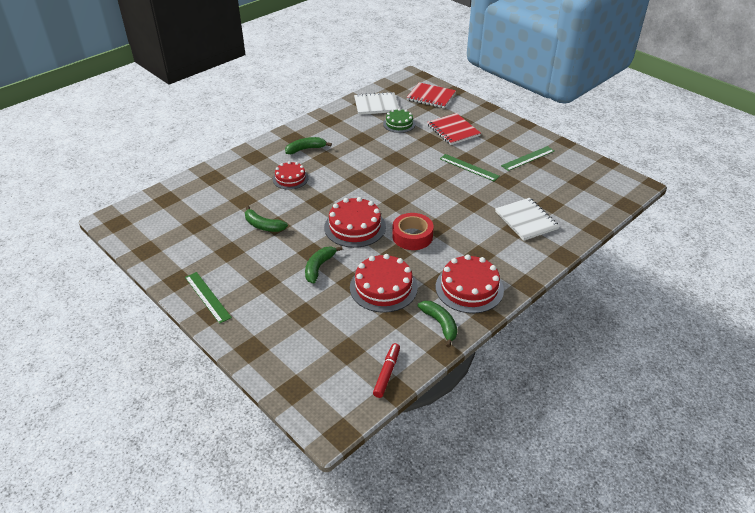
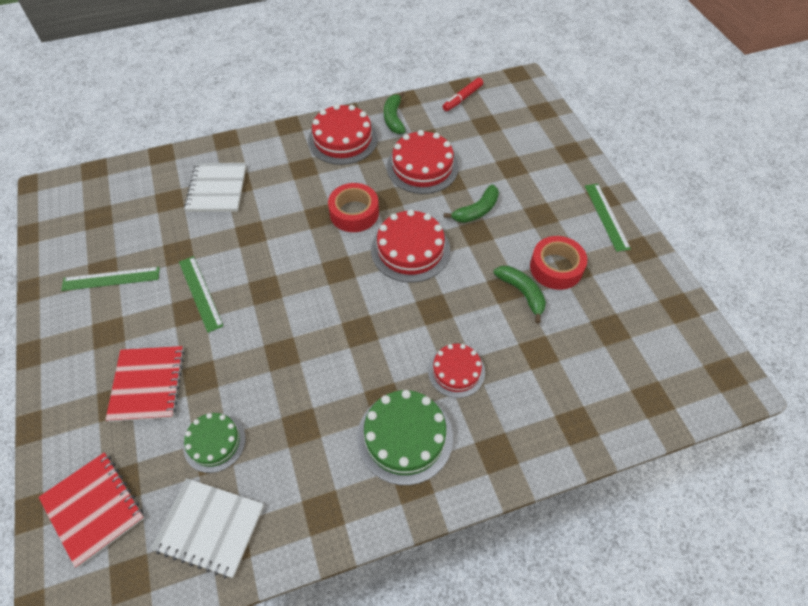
camera: 155 degrees left, 15 degrees up
green banana [285,137,332,154] -> green cake [357,390,453,485]
none -> red tape [530,236,587,290]

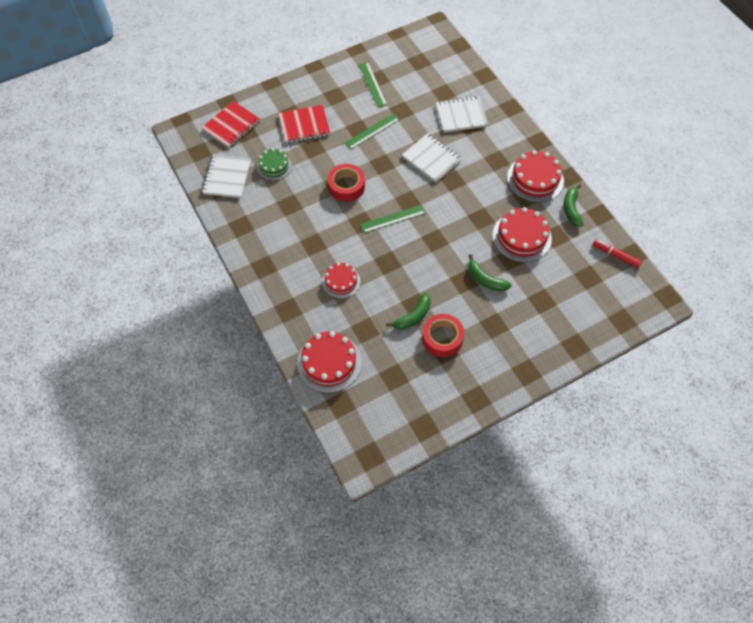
camera: 80 degrees right, 5 degrees up
red tape [328,183,379,232] -> red tape moved to [328,164,365,202]
green cake [357,390,453,485] -> none
red cake [371,209,450,282] -> red cake moved to [297,331,362,393]
green banana [384,91,406,134] -> green banana turned 75 degrees counterclockwise [564,184,584,227]
green ruler [585,184,631,252] -> green ruler moved to [360,205,426,233]
none -> white notebook [402,133,462,182]

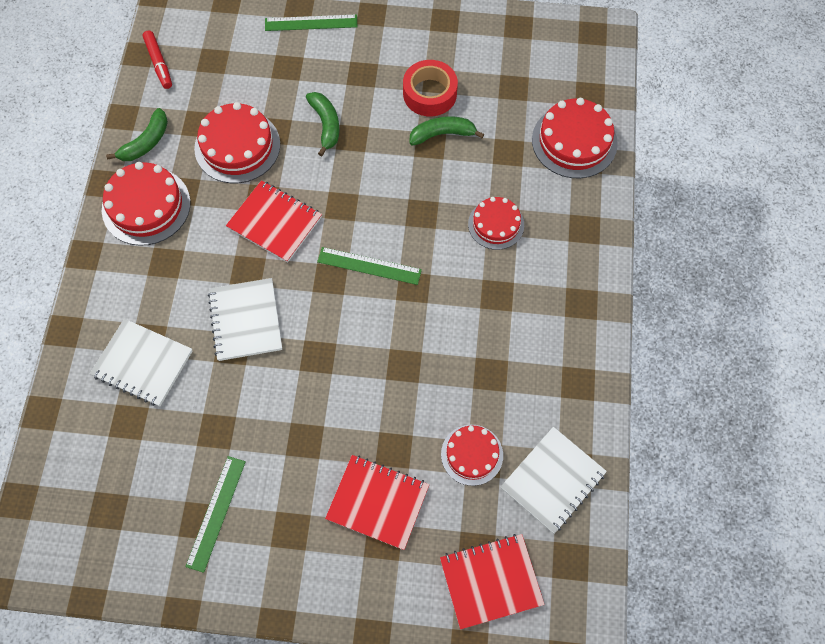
camera: 145 degrees left, 5 degrees up
green cake [256,148,292,181] -> red cake [441,425,503,486]
red tape [328,164,365,202] -> none
green ruler [344,113,400,150] -> green ruler moved to [265,14,357,31]
none -> red notebook [226,180,322,263]

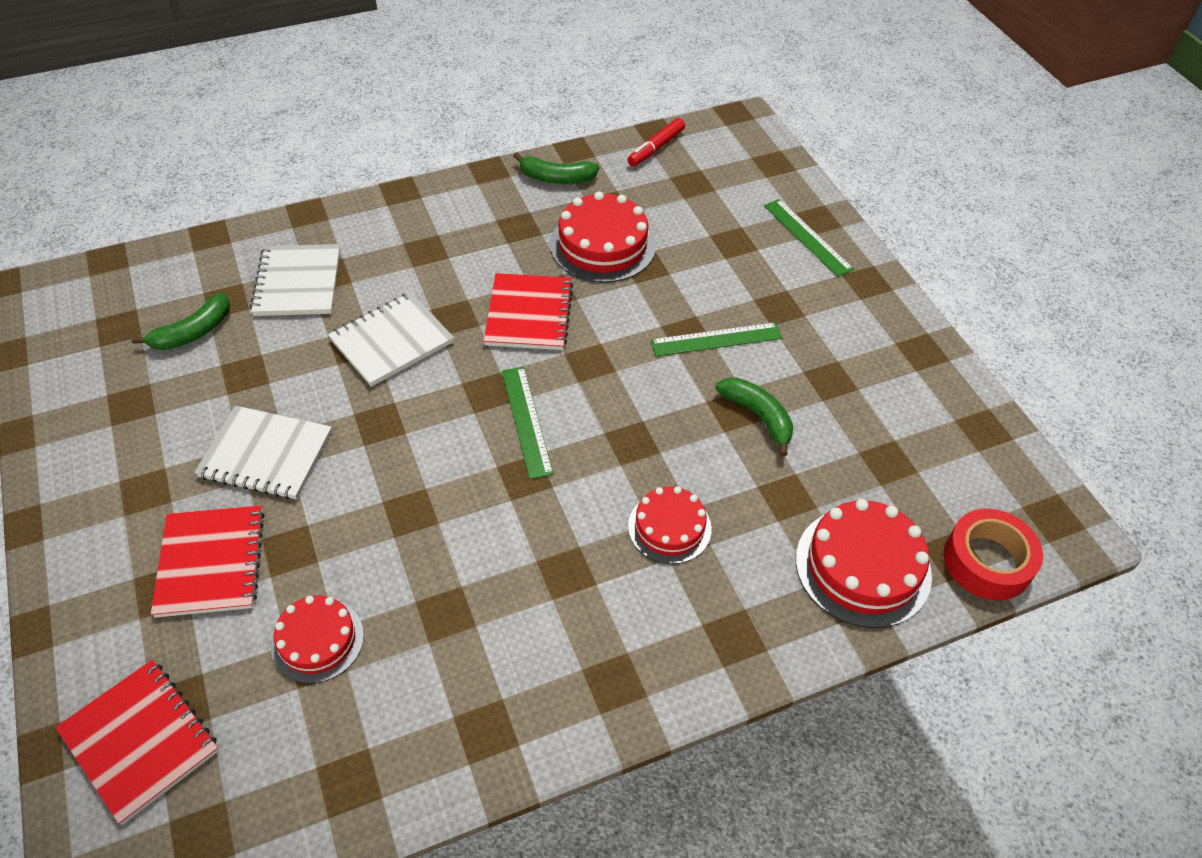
camera: 60 degrees right, 15 degrees down
red cake [102,162,191,246] -> none
green ruler [185,456,246,573] -> green ruler moved to [651,322,782,356]
green banana [306,92,339,156] -> green banana moved to [131,292,230,350]
red tape [403,60,458,116] -> red tape moved to [944,509,1043,601]
white notebook [501,427,607,534] -> white notebook moved to [194,405,332,499]

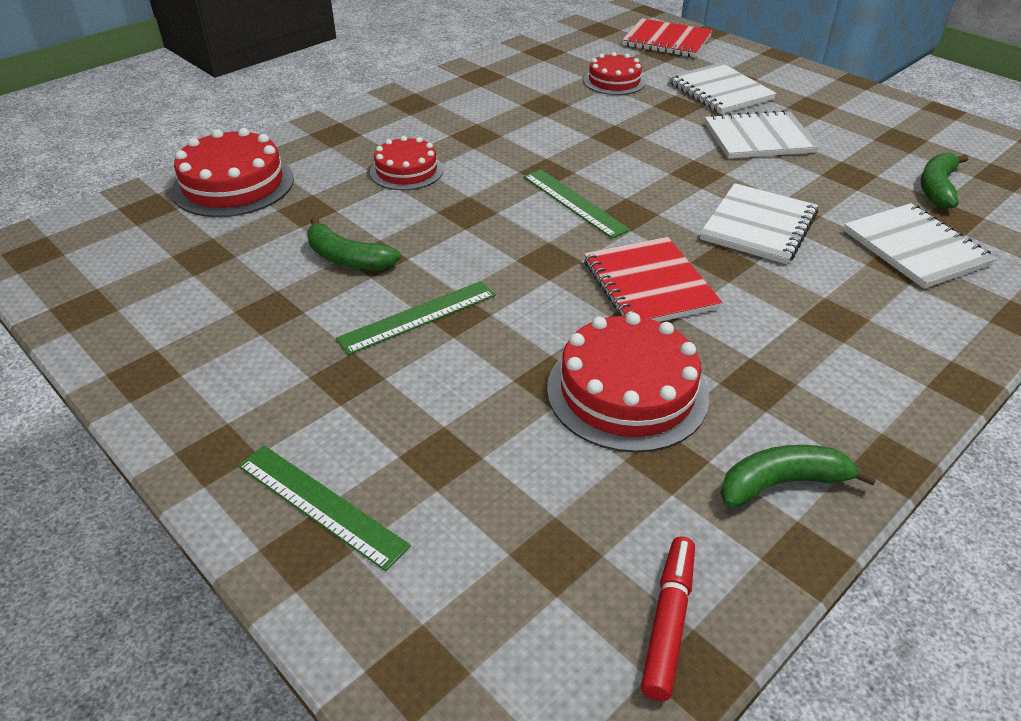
camera: 160 degrees right, 10 degrees down
red notebook [151,506,264,618] -> white notebook [669,63,777,114]
red tape [944,509,1043,601] -> none

